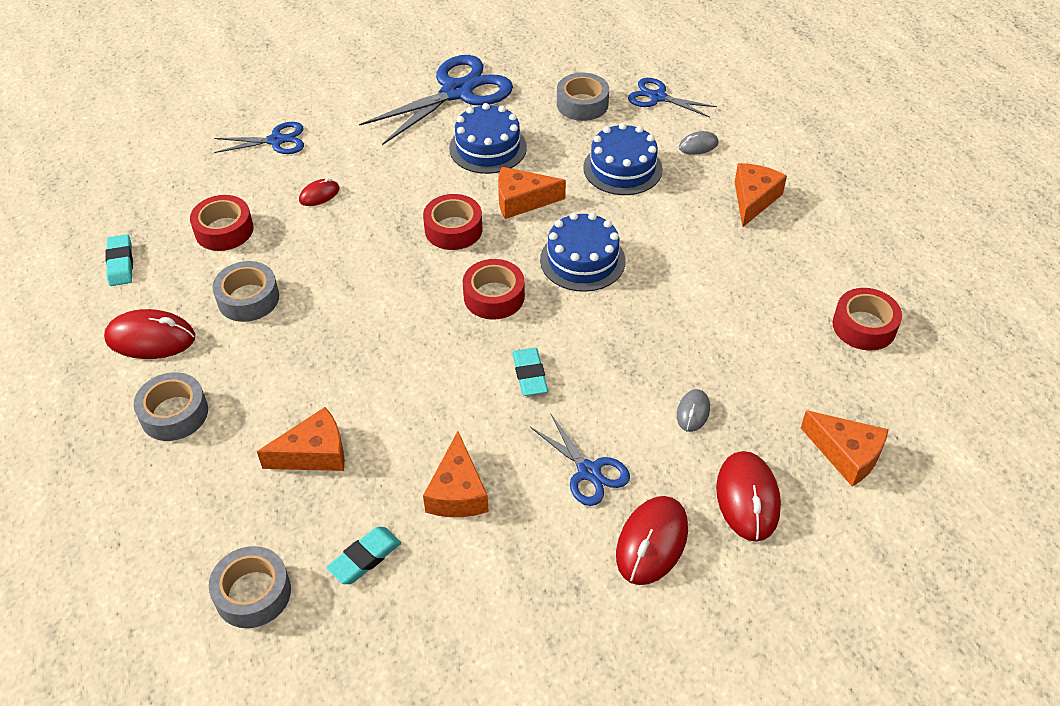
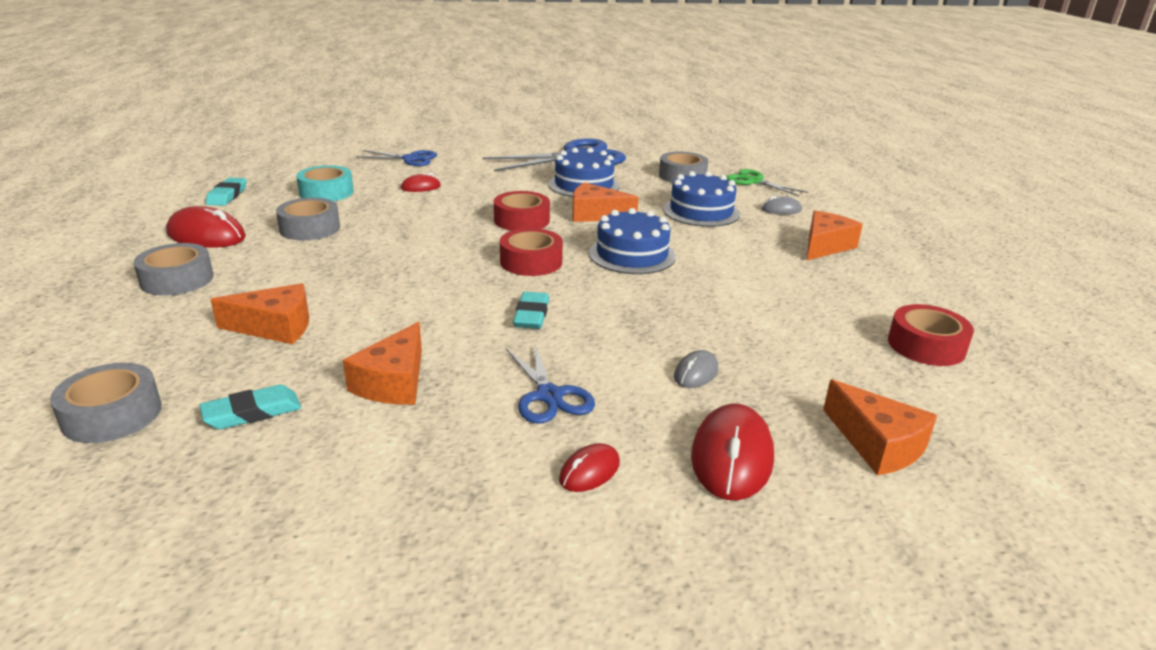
camera: 15 degrees right, 20 degrees down
red tape [190,195,254,251] -> turquoise tape [296,165,354,201]
red mouse [616,496,688,585] -> red mouse [559,443,620,492], size x0.54
blue scissors [628,78,717,117] -> green scissors [726,169,808,196]

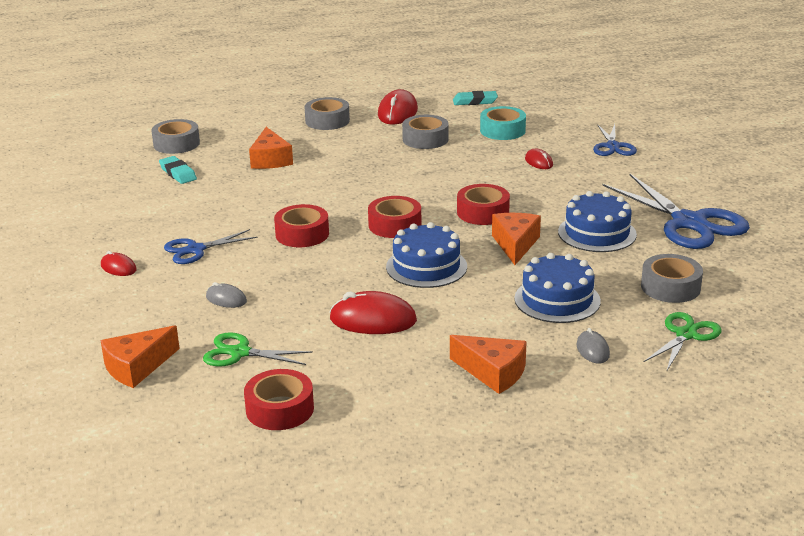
camera: 85 degrees right, 0 degrees up
orange cheese [343,322,422,405] -> none
turquoise eraser [513,292,549,329] -> red tape [274,204,329,247]
red mouse [691,403,774,501] -> red mouse moved to [330,291,417,334]
none -> green scissors [203,332,313,367]

